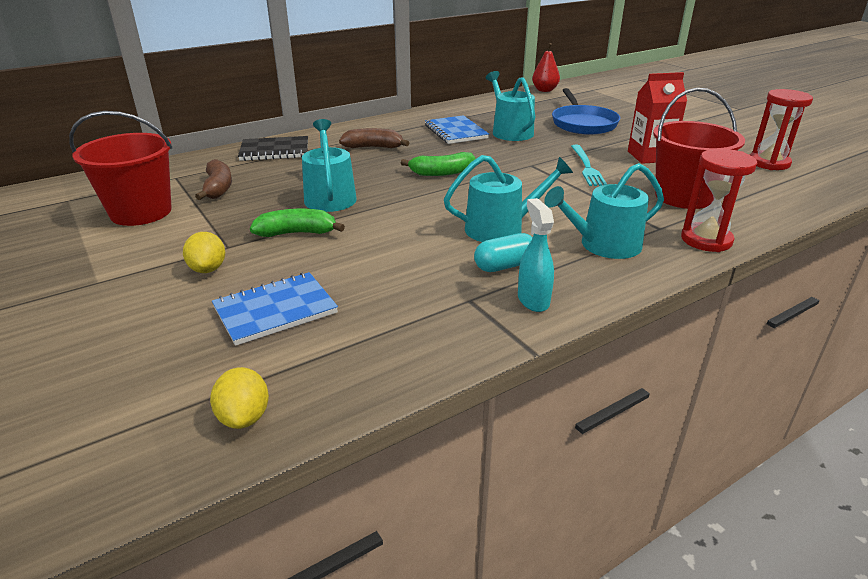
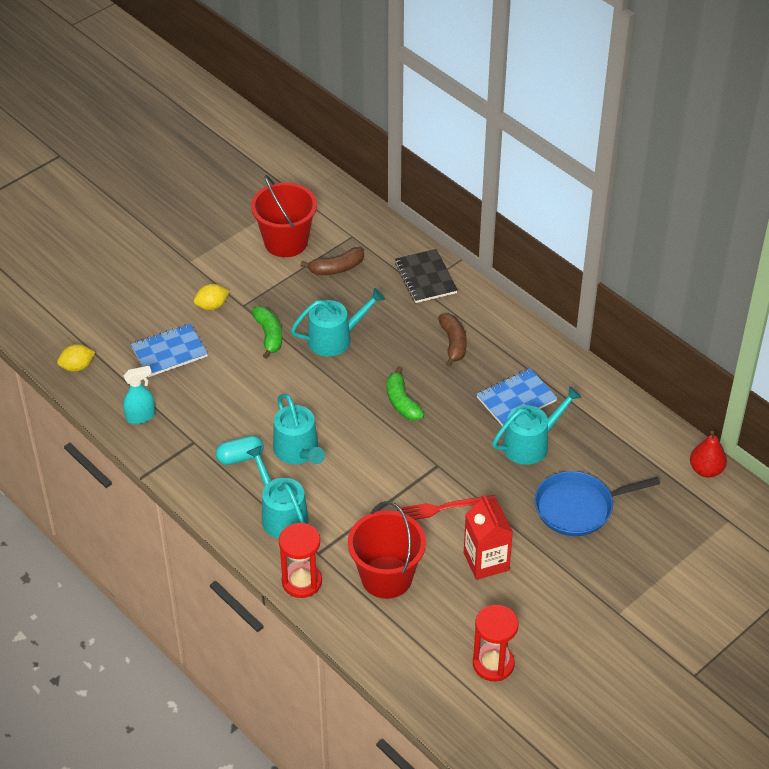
camera: 80 degrees right, 15 degrees up
blue notebook [212,272,338,346] -> blue notebook turned 75 degrees counterclockwise [131,323,208,377]
turquoise capsule [474,233,533,272] -> turquoise capsule turned 75 degrees counterclockwise [216,435,264,465]
turquoise spray bottle [518,198,554,312] -> turquoise spray bottle moved to [123,366,155,424]
turquoise fork [571,145,607,186] -> red fork [397,495,497,520]

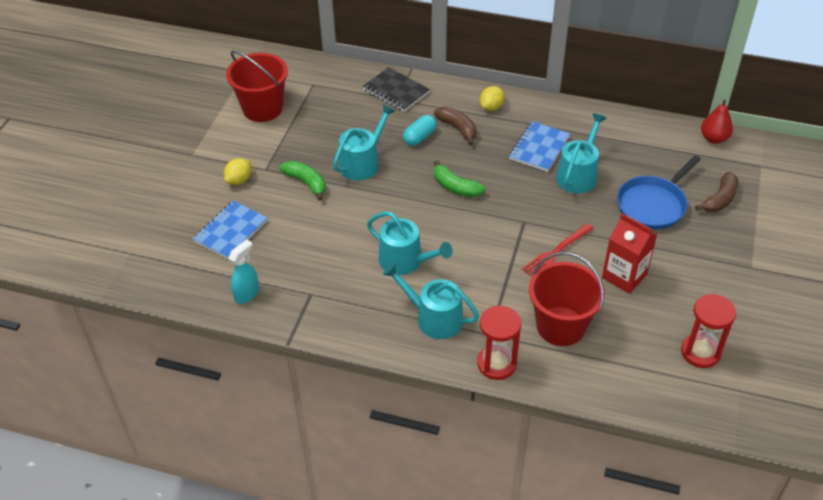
camera: 30 degrees left, 0 degrees up
yellow lemon [57,344,95,372] -> yellow lemon moved to [480,86,505,111]
turquoise capsule [216,435,264,465] -> turquoise capsule moved to [403,115,437,146]
brown banana [300,247,364,275] -> brown banana moved to [695,172,738,212]

